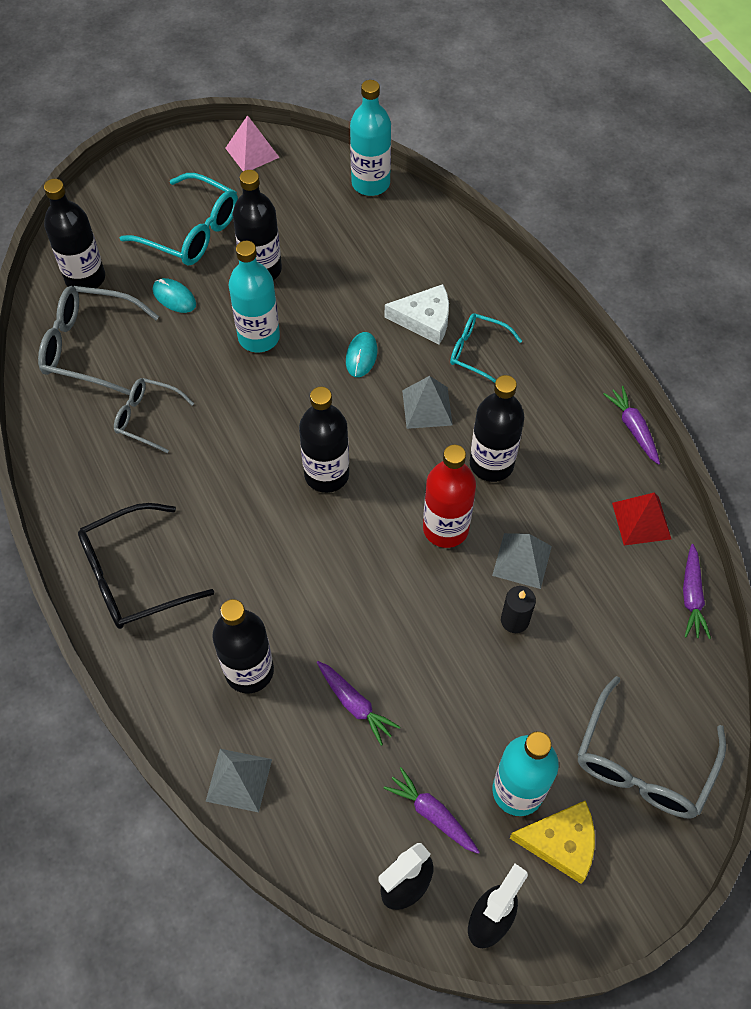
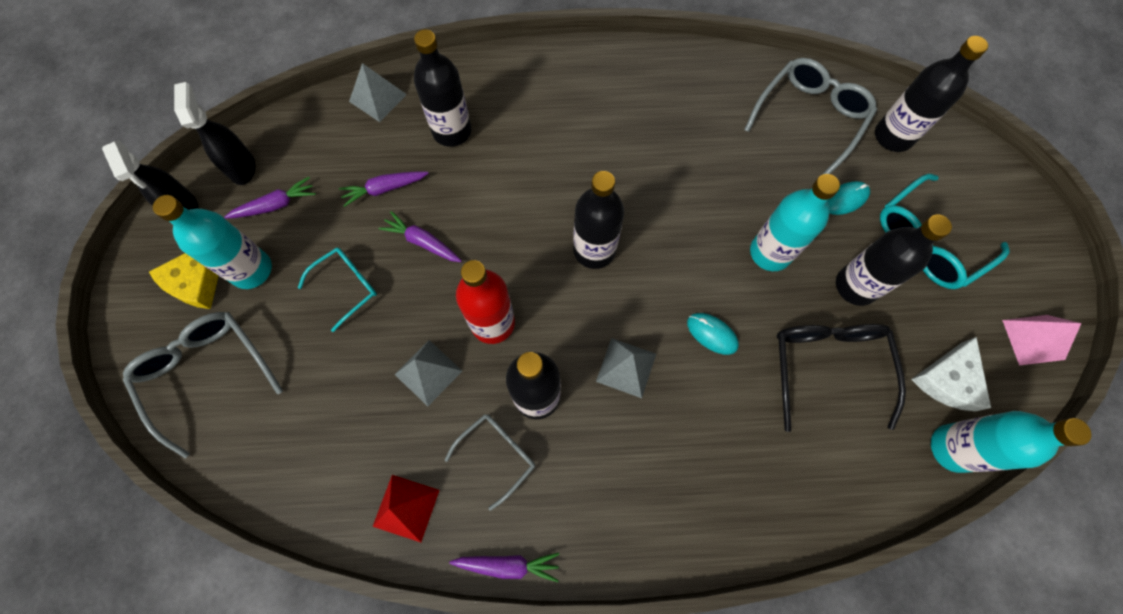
camera: 115 degrees right, 10 degrees up
black glasses [78,503,214,629] -> black glasses moved to [776,324,906,432]
grey glasses [114,378,194,453] -> grey glasses moved to [445,414,535,511]
white cheese [385,284,449,345] -> white cheese moved to [911,337,991,411]
turquoise glasses [450,313,522,383] -> turquoise glasses moved to [298,247,377,332]
black candle [501,586,536,633] -> none
purple carrot [683,544,711,639] -> purple carrot moved to [379,211,462,262]

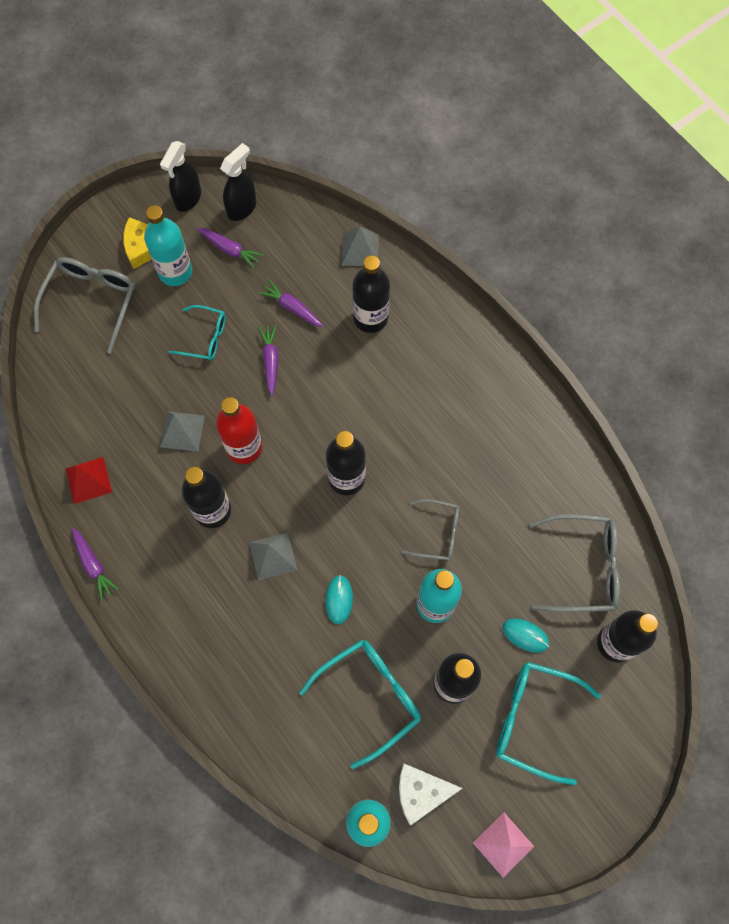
camera: 55 degrees right, 0 degrees up
grey glasses [445,414,535,511] -> grey glasses moved to [402,499,459,560]
black glasses [776,324,906,432] -> turquoise glasses [299,640,421,769]

